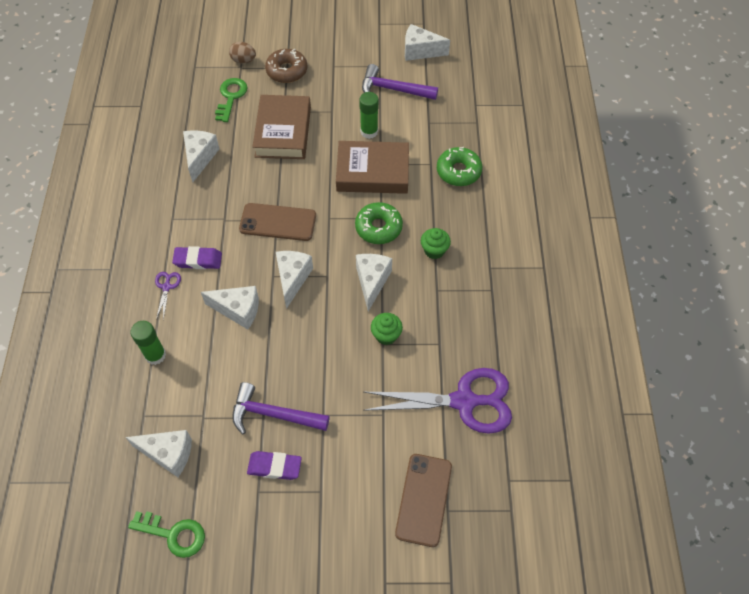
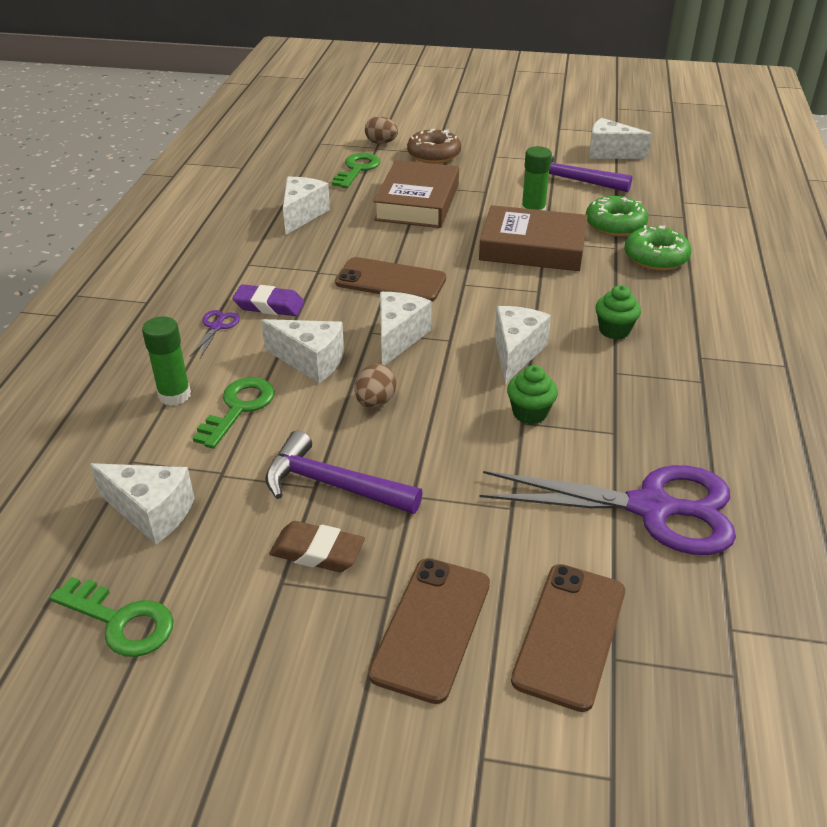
camera: 10 degrees right, 20 degrees down
purple eraser [247,451,302,480] -> brown eraser [269,521,365,572]
green donut [355,202,403,244] -> green donut moved to [586,196,648,237]
none -> green key [193,377,275,449]
none -> brown egg [355,364,397,408]
none -> brown phone [368,558,490,704]

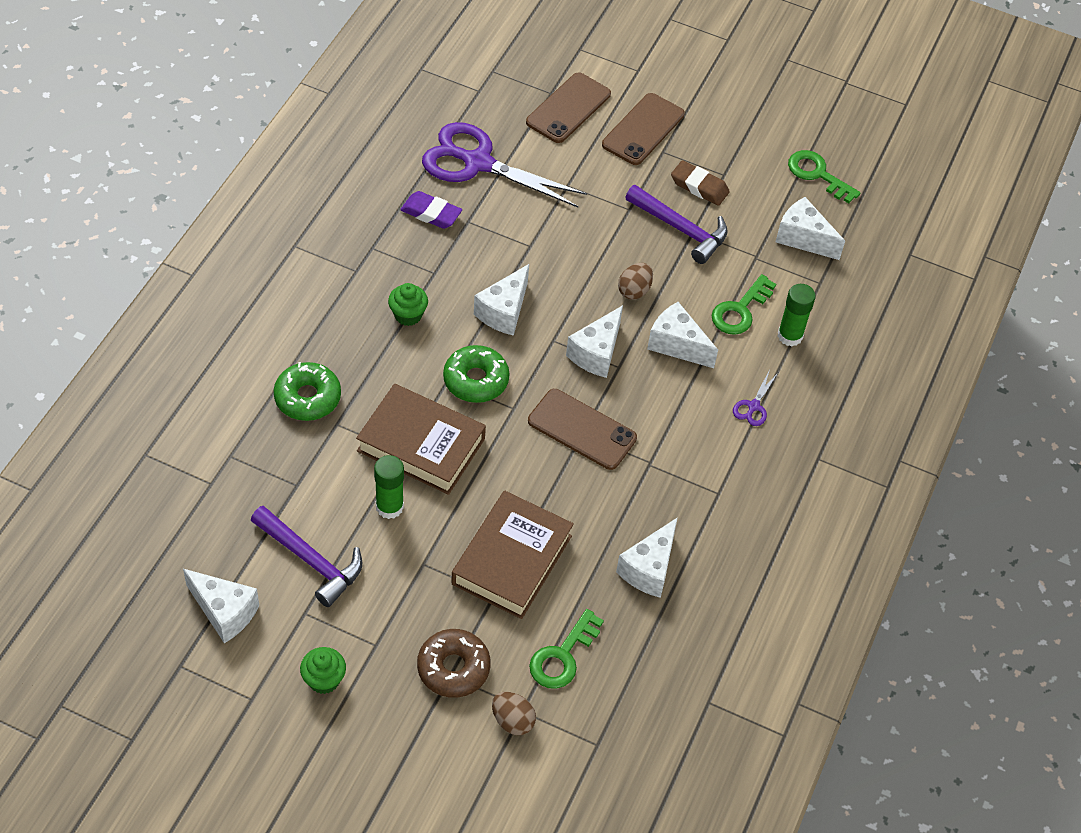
camera: 170 degrees left, 15 degrees up
purple eraser [232,284,304,316] -> purple eraser moved to [400,191,462,229]
green cupcake [507,365,558,425] -> green cupcake moved to [300,647,346,694]
green donut [586,196,648,237] -> green donut moved to [443,345,509,403]

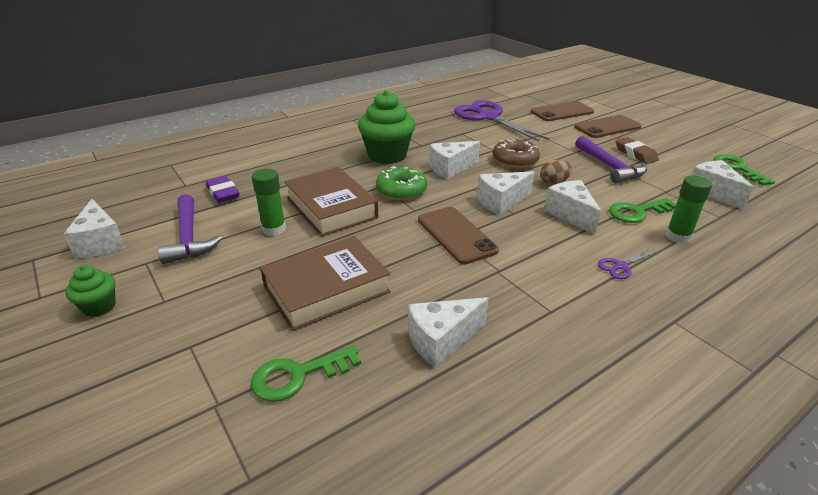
camera: 35 degrees right, 20 degrees down
green donut [274,362,341,421] -> none
green cupcake [388,283,428,326] -> green cupcake [358,90,415,164], size x1.99
purple eraser [400,191,462,229] -> purple eraser moved to [206,176,240,203]
brown donut [417,629,491,698] -> brown donut moved to [493,139,540,168]
brown egg [492,692,536,735] -> none

